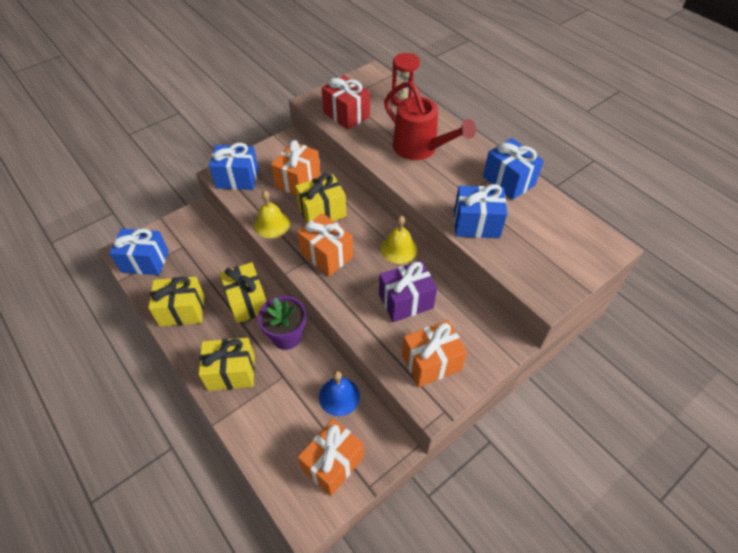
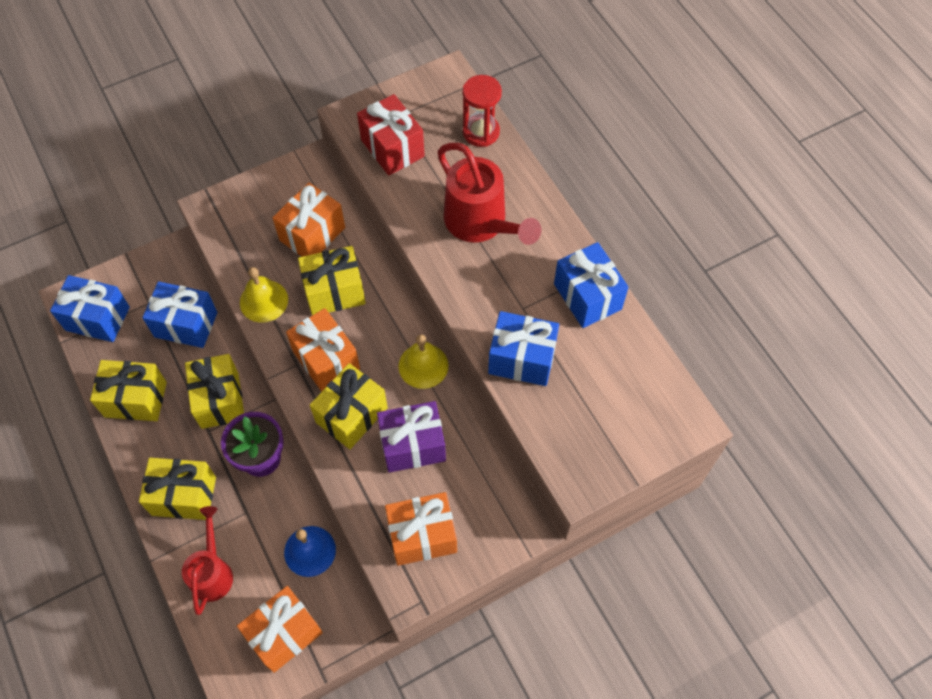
camera: 10 degrees right, 10 degrees up
blue gift [209,143,259,190] -> blue gift moved to [142,282,217,348]
none -> red watering can [182,506,233,615]
none -> yellow gift [310,363,388,449]

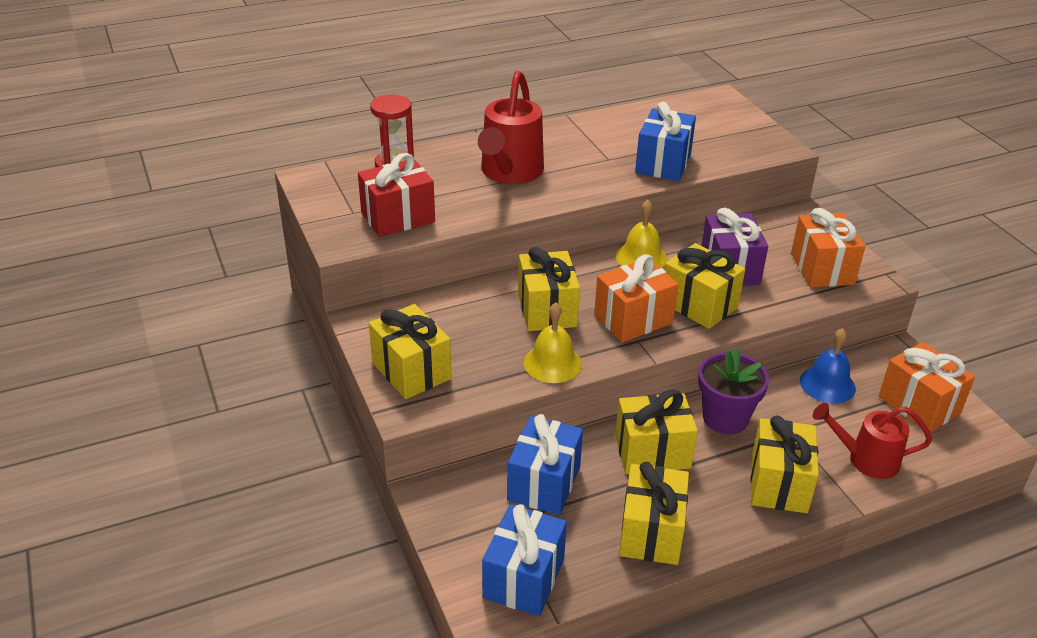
camera: 85 degrees left, 25 degrees down
orange gift [273,183,345,257] -> none
red watering can [437,143,541,245] -> red watering can turned 135 degrees clockwise [478,71,544,184]
blue gift [554,242,629,328] -> none
none -> yellow gift [369,304,451,399]

